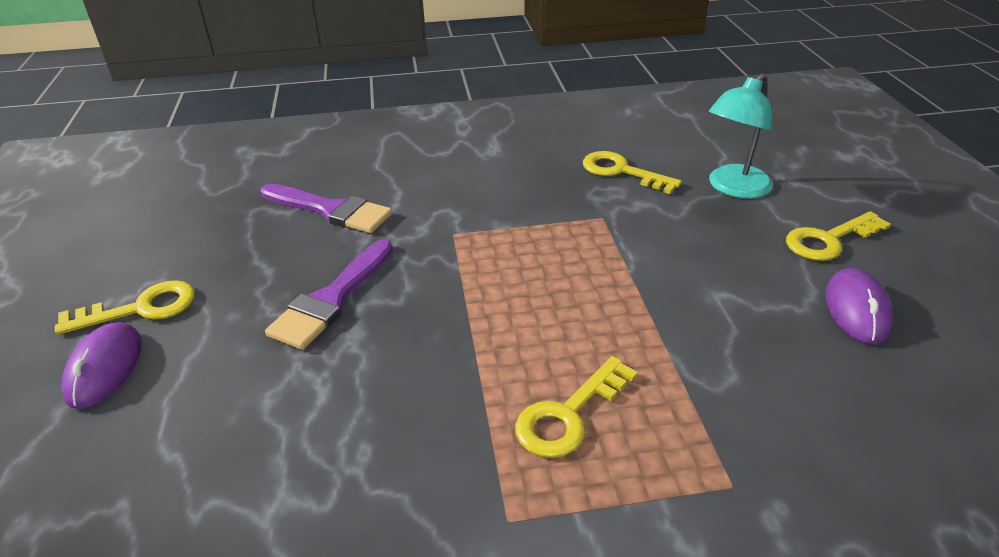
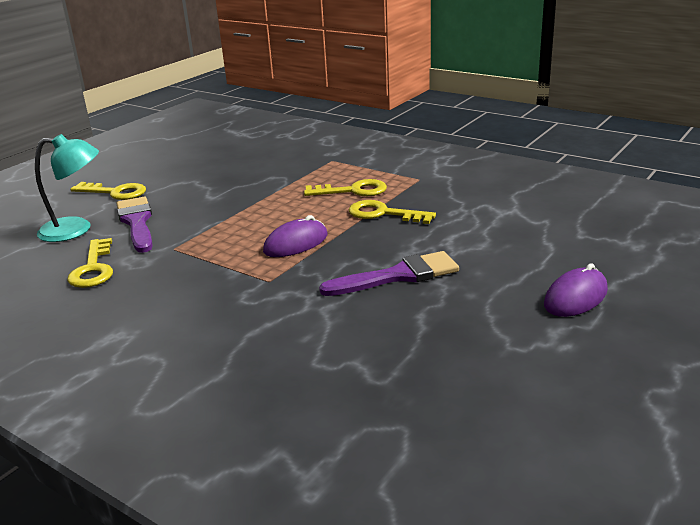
camera: 135 degrees left, 10 degrees down
yellow key [55,280,195,335] -> yellow key moved to [349,200,436,224]
purple brush [261,183,392,233] -> purple brush moved to [116,196,153,253]
purple mouse [826,268,893,344] -> purple mouse moved to [263,215,327,257]

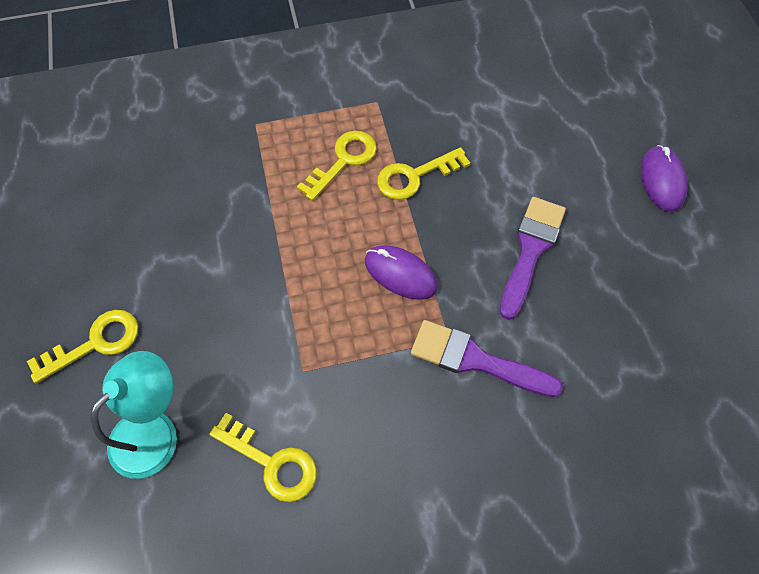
camera: 50 degrees left, 35 degrees up
purple brush [116,196,153,253] -> purple brush moved to [411,320,563,397]
purple mouse [263,215,327,257] -> purple mouse turned 60 degrees counterclockwise [365,245,438,300]

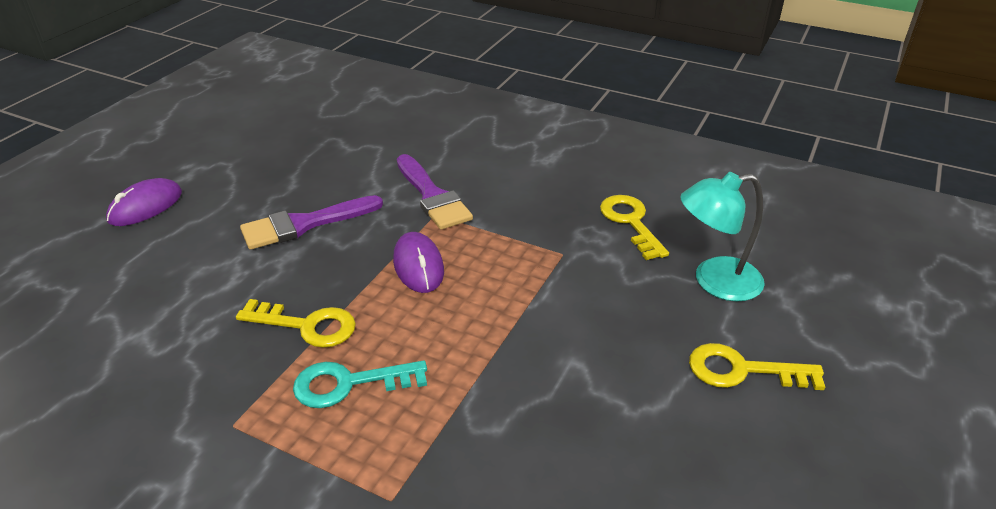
camera: 140 degrees left, 25 degrees down
yellow key [297,131,377,201] -> turquoise key [293,360,427,408]

